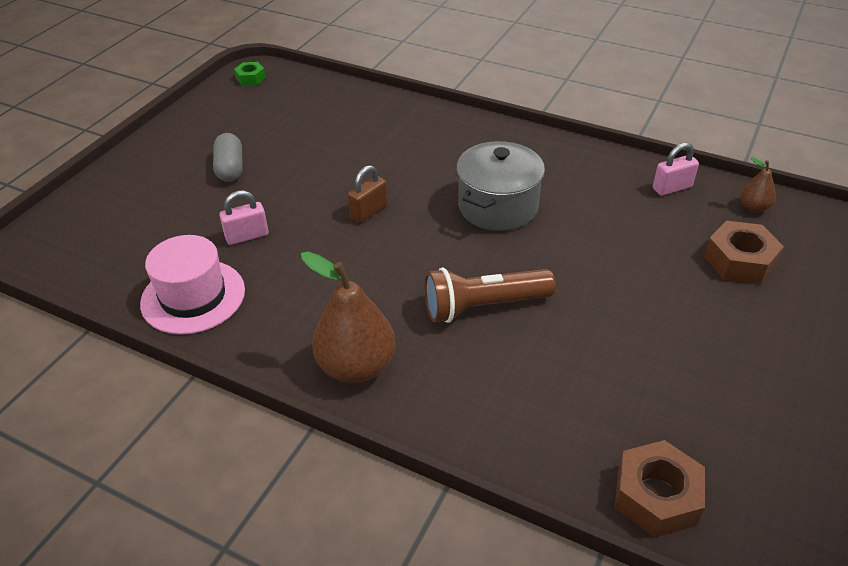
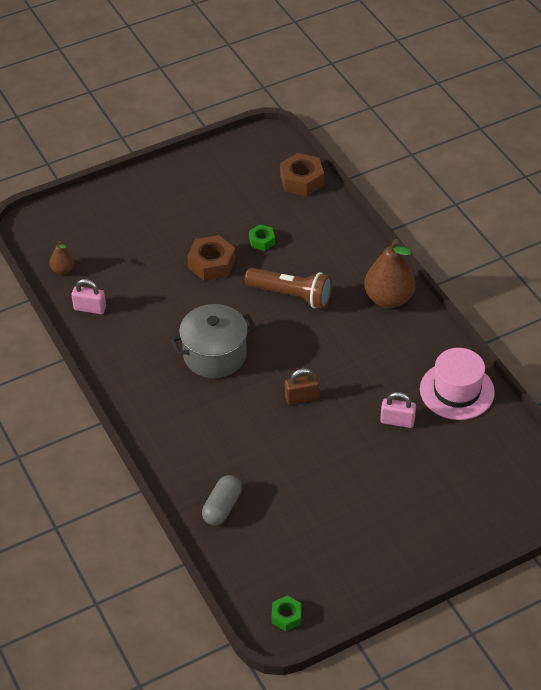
camera: 145 degrees left, 5 degrees up
grey capsule [213,133,243,182] -> grey capsule moved to [202,475,242,526]
brown nut [704,221,784,284] -> brown nut moved to [187,235,236,281]
none -> green nut [249,224,275,251]

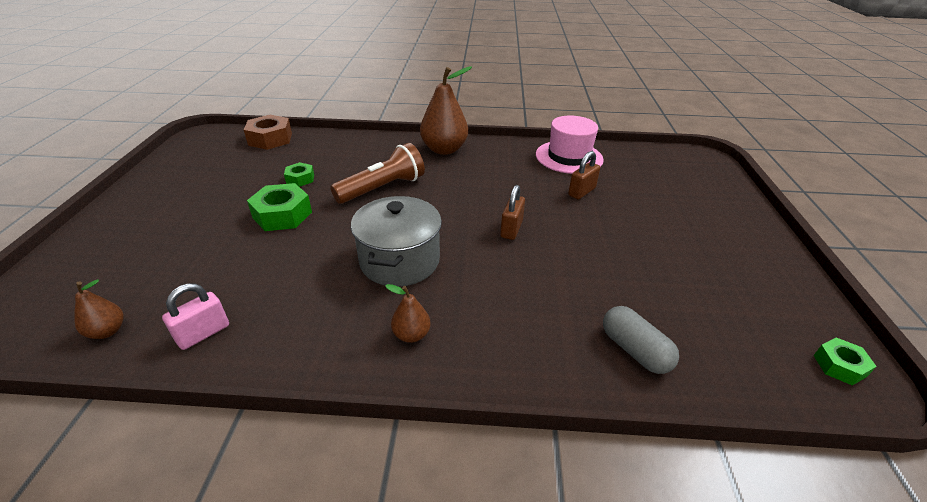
camera: 60 degrees left, 10 degrees down
brown nut [187,235,236,281] -> green nut [247,183,312,231]
pink padlock [380,392,416,428] -> brown padlock [568,151,600,199]
none -> brown pear [385,284,431,343]

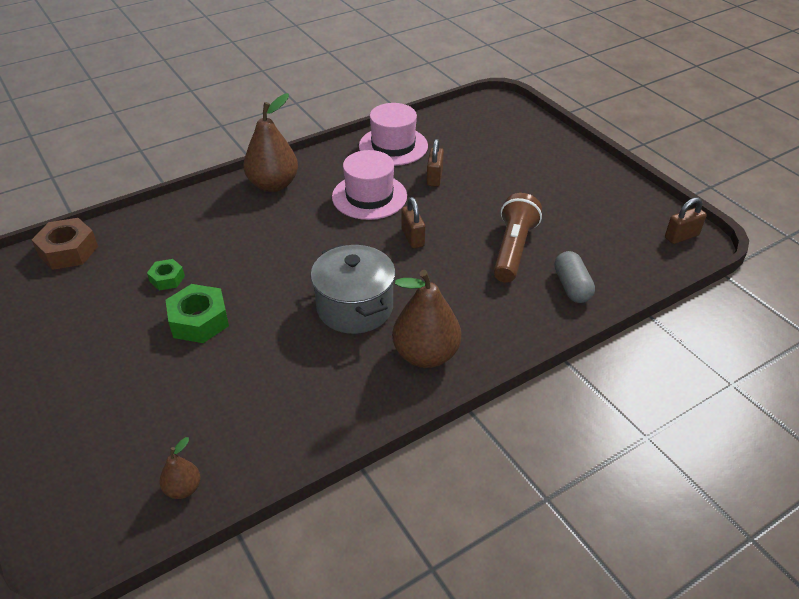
camera: 35 degrees left, 5 degrees up
pink padlock [162,283,229,350] -> none
brown flashlight [330,143,425,204] -> brown flashlight moved to [493,193,542,283]
brown pear [385,284,431,343] -> brown pear [392,270,461,368], size x2.02
grey capsule [603,306,679,374] -> grey capsule turned 60 degrees clockwise [554,251,595,303]
green nut [813,337,877,386] -> brown padlock [665,197,707,244]
none -> pink hat [332,150,407,220]

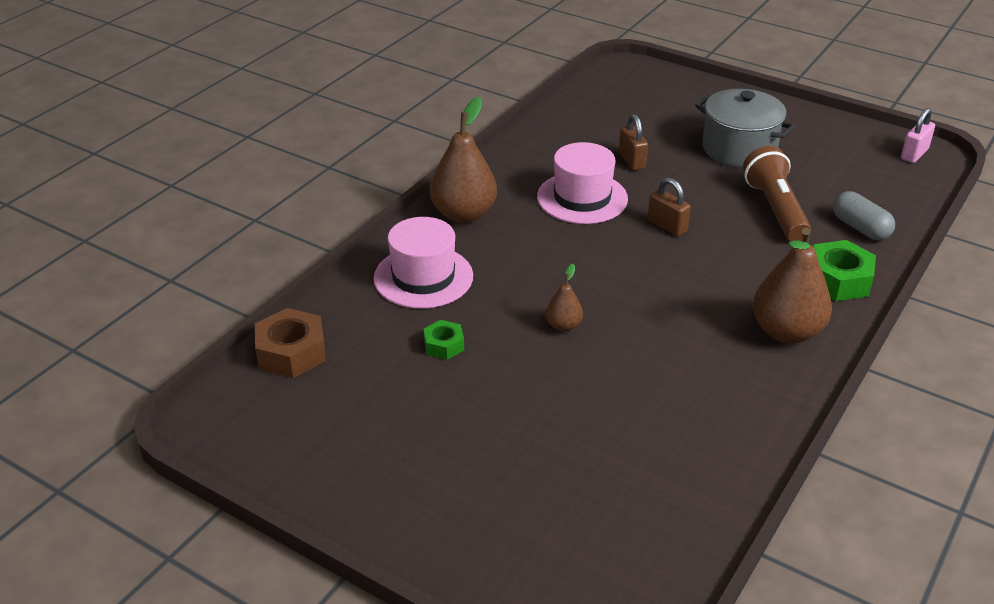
camera: 25 degrees left, 5 degrees down
brown pear [160,437,201,499] -> brown pear moved to [546,264,583,332]
green nut [166,284,229,343] -> green nut moved to [814,240,876,301]
grey pot [311,244,396,334] -> grey pot moved to [695,89,795,167]
pink hat [359,103,428,166] -> pink hat moved to [374,217,473,309]
brown padlock [665,197,707,244] -> pink padlock [901,108,935,163]

